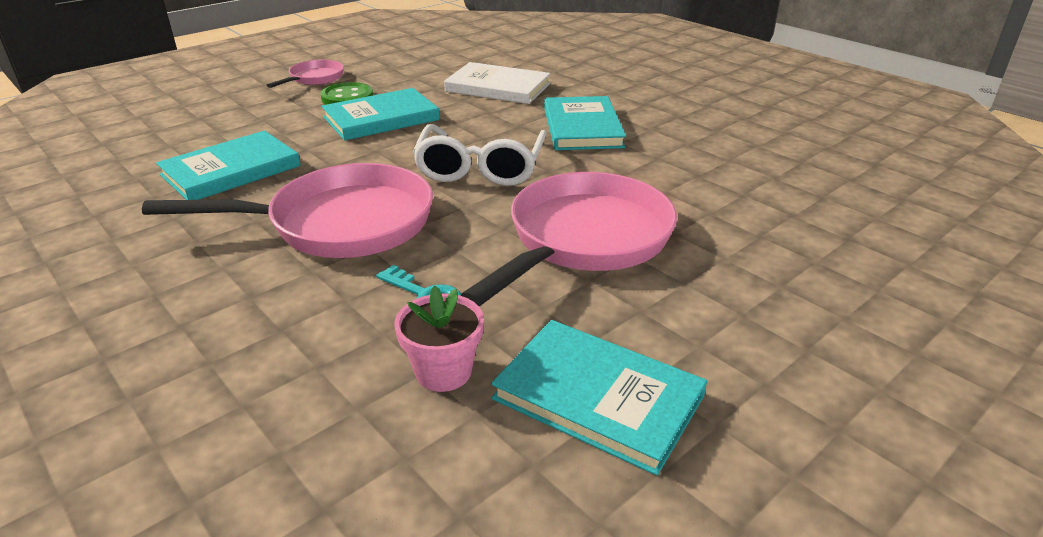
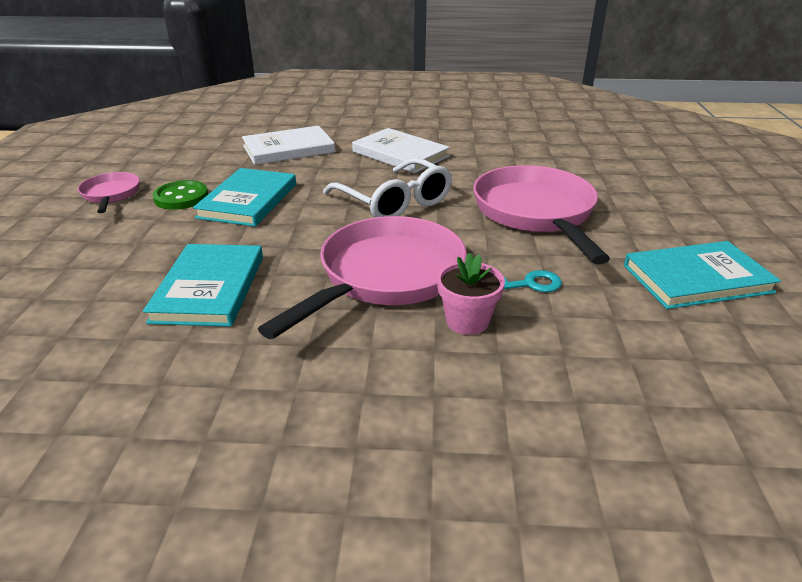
camera: 45 degrees left, 0 degrees up
pink flower pot [394,286,484,392] -> pink flower pot moved to [437,253,505,335]
turquoise book [544,96,626,150] -> white book [352,128,450,173]

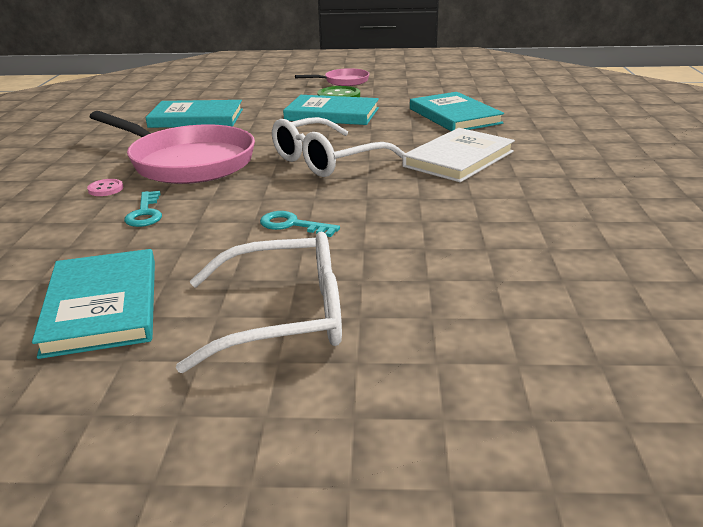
camera: 90 degrees right, 5 degrees down
white book [242,126,335,165] -> turquoise book [410,92,504,131]
pink flower pot [437,253,505,335] -> pink button [87,179,123,196]
pink pan [473,165,610,265] -> turquoise key [260,211,340,237]
none -> white glasses [176,232,342,373]

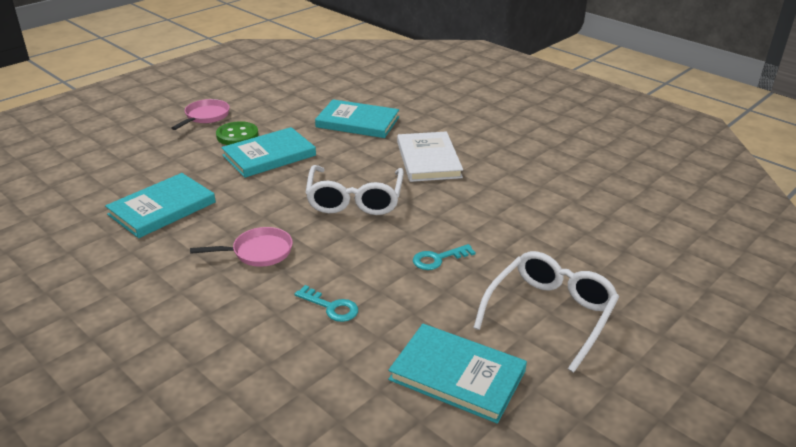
camera: 50 degrees left, 5 degrees up
pink button [87,179,123,196] -> none
pink pan [89,111,255,184] -> pink pan [190,227,293,267], size x0.50

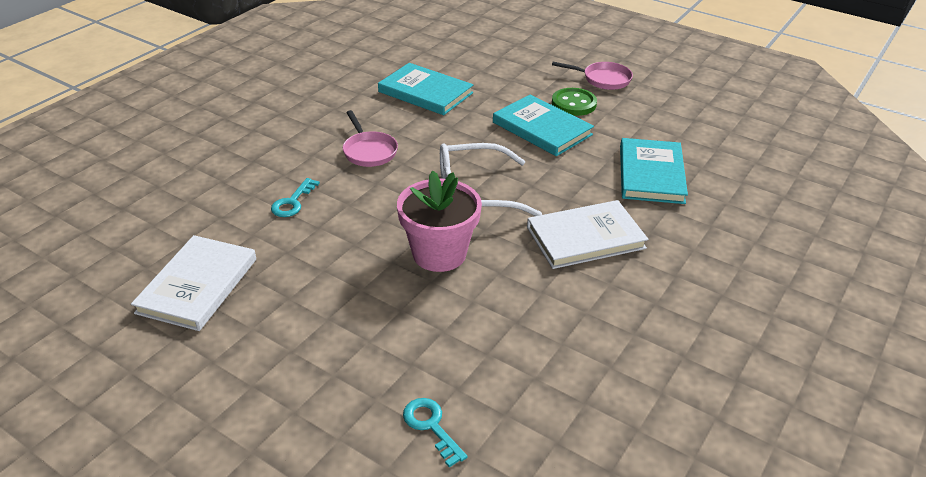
camera: 80 degrees right, 5 degrees up
turquoise book [388,324,527,424] -> white book [131,235,256,331]
turquoise key [413,244,476,270] -> turquoise key moved to [403,398,467,467]
white glasses [473,251,619,373] -> none
none -> pink flower pot [397,171,482,272]

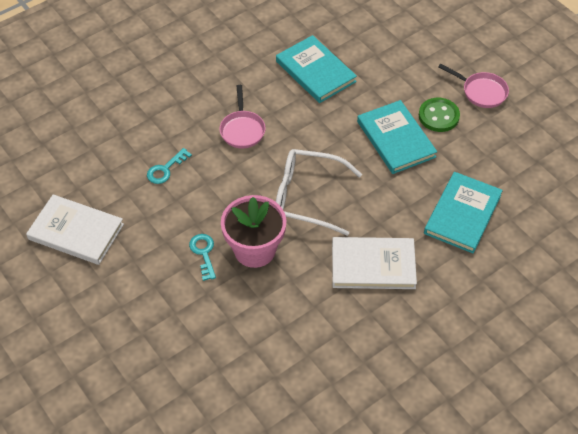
camera: 20 degrees right, 15 degrees up
white book [131,235,256,331] -> white book turned 75 degrees clockwise [26,194,124,265]
turquoise key [403,398,467,467] -> turquoise key moved to [189,234,216,281]

